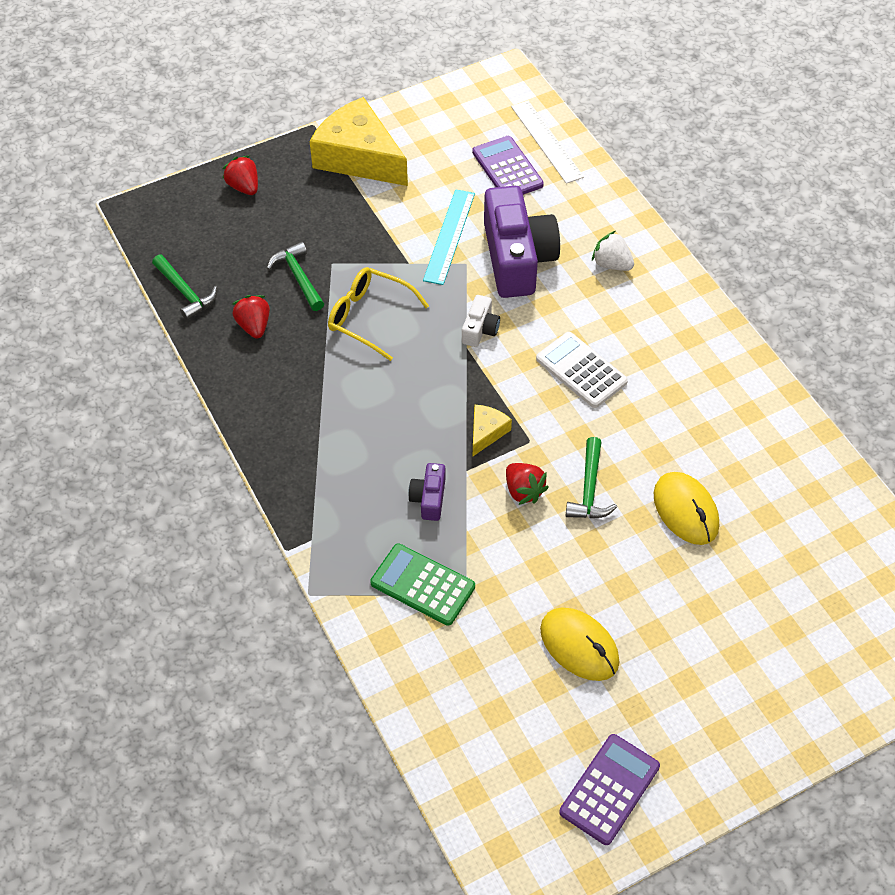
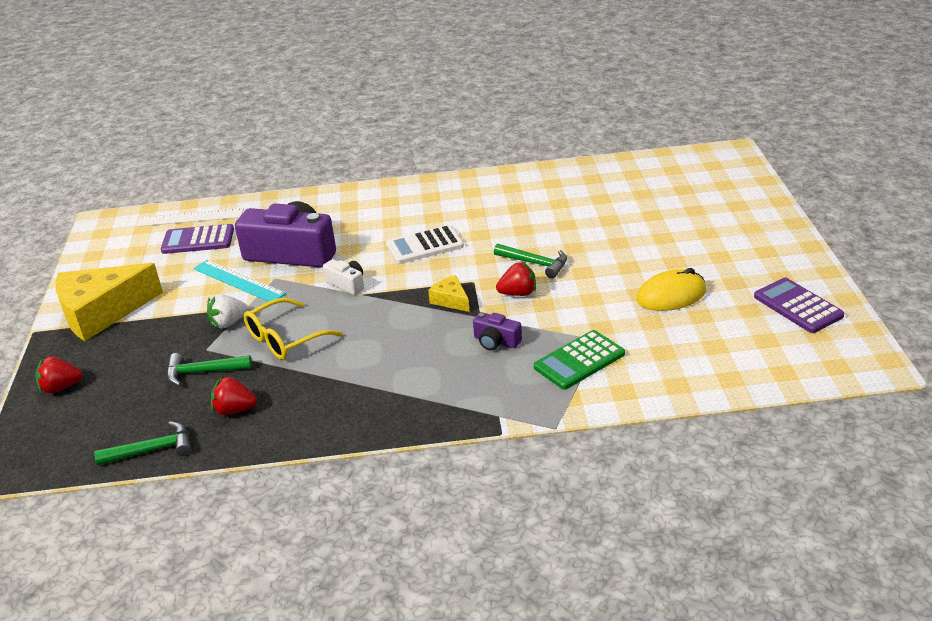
camera: 65 degrees left, 20 degrees down
white strawberry [592,231,634,271] -> white strawberry moved to [207,294,248,329]
yellow mouse [654,472,719,545] -> none

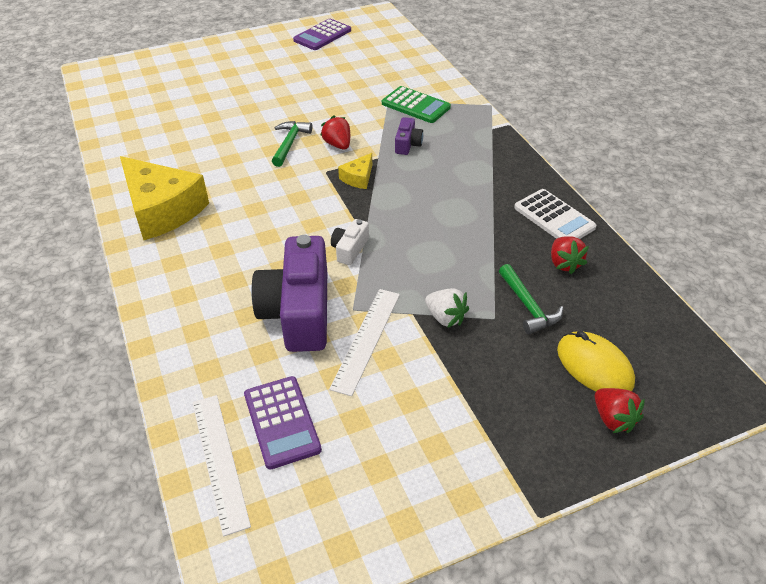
camera: 110 degrees left, 10 degrees up
yellow cheese [56,263,163,341] -> yellow cheese moved to [120,156,209,240]
green hammer [94,421,191,466] -> none
turquoise ruler [193,260,286,302] -> white ruler [329,289,400,396]
yellow glasses [244,298,342,360] -> none
white calculator [386,225,464,264] -> white calculator moved to [514,189,596,239]
yellow mouse [636,268,706,311] -> yellow mouse moved to [557,331,635,391]

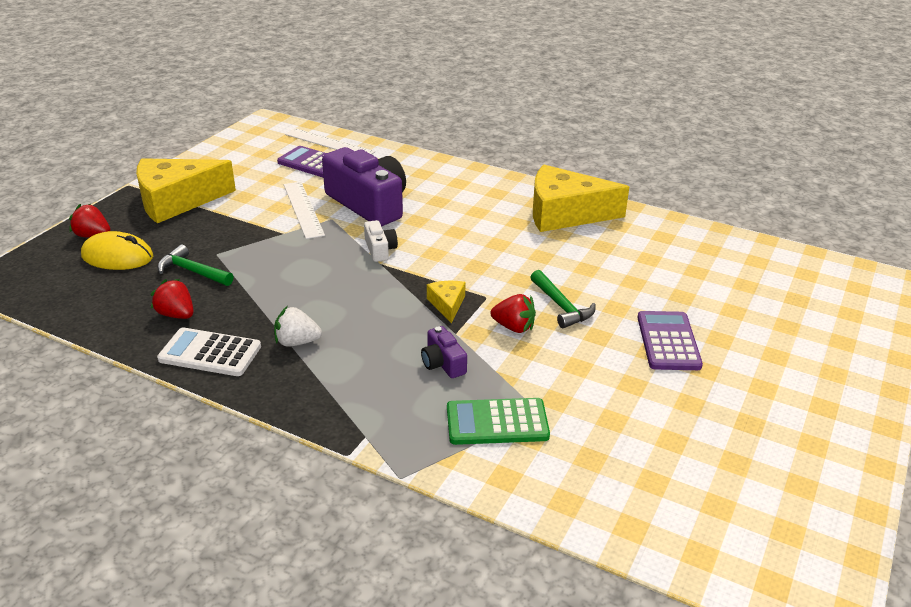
camera: 140 degrees right, 10 degrees down
purple calculator [293,19,351,50] -> purple calculator moved to [637,311,703,370]
white strawberry [425,288,469,328] -> white strawberry moved to [274,307,322,347]
none -> yellow cheese [136,158,236,223]

